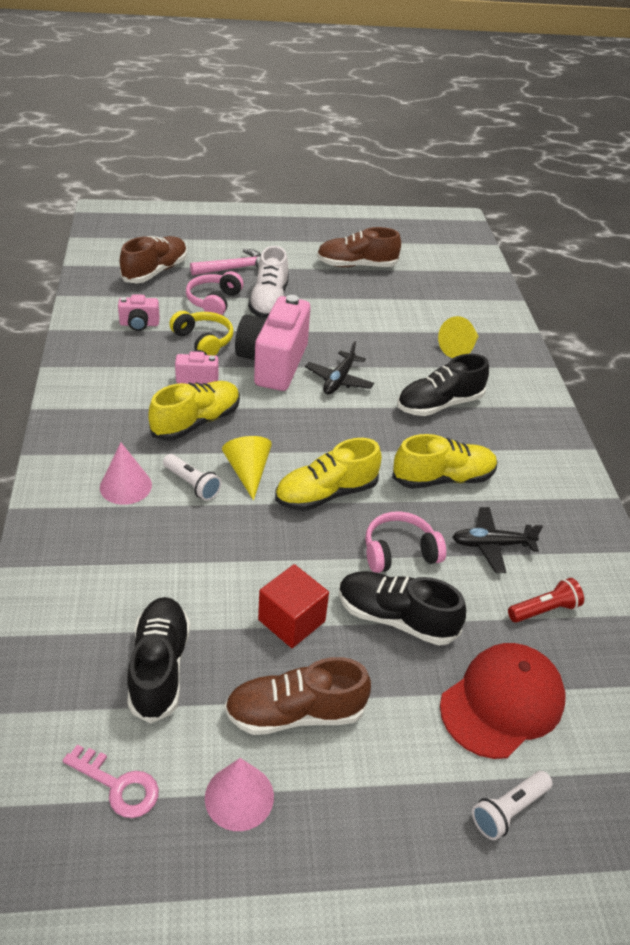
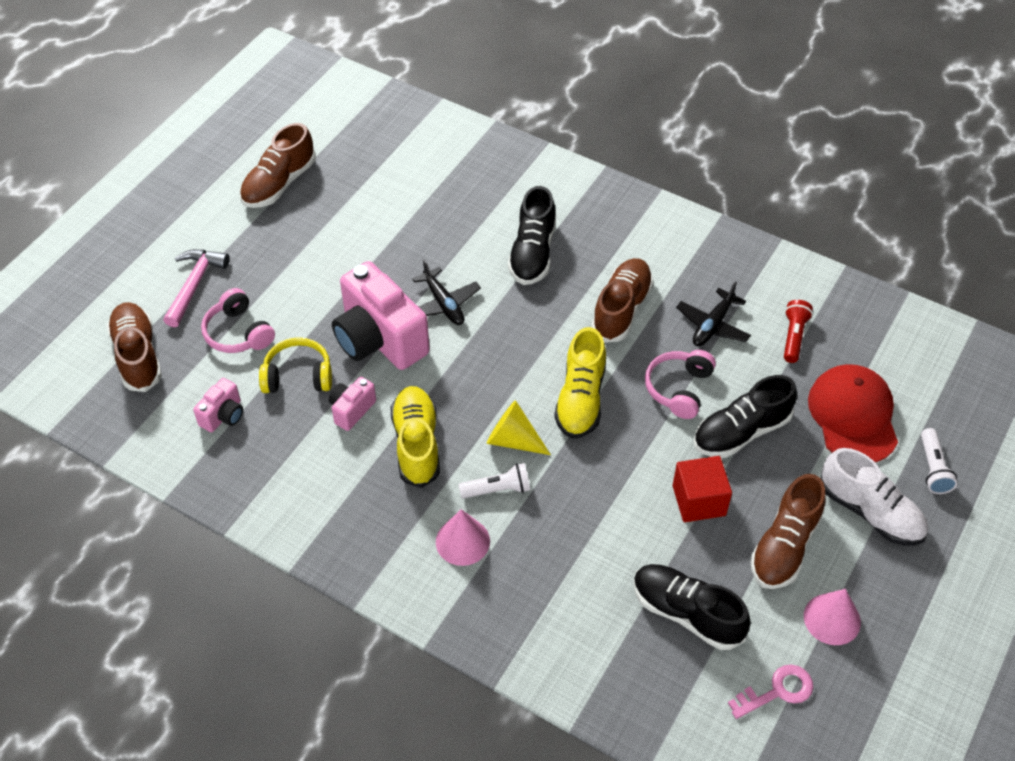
camera: 50 degrees left, 10 degrees up
white shoe [248,246,289,318] -> white shoe moved to [821,448,928,545]
yellow shoe [392,434,497,489] -> brown shoe [591,258,654,343]
yellow cone [438,316,479,358] -> none

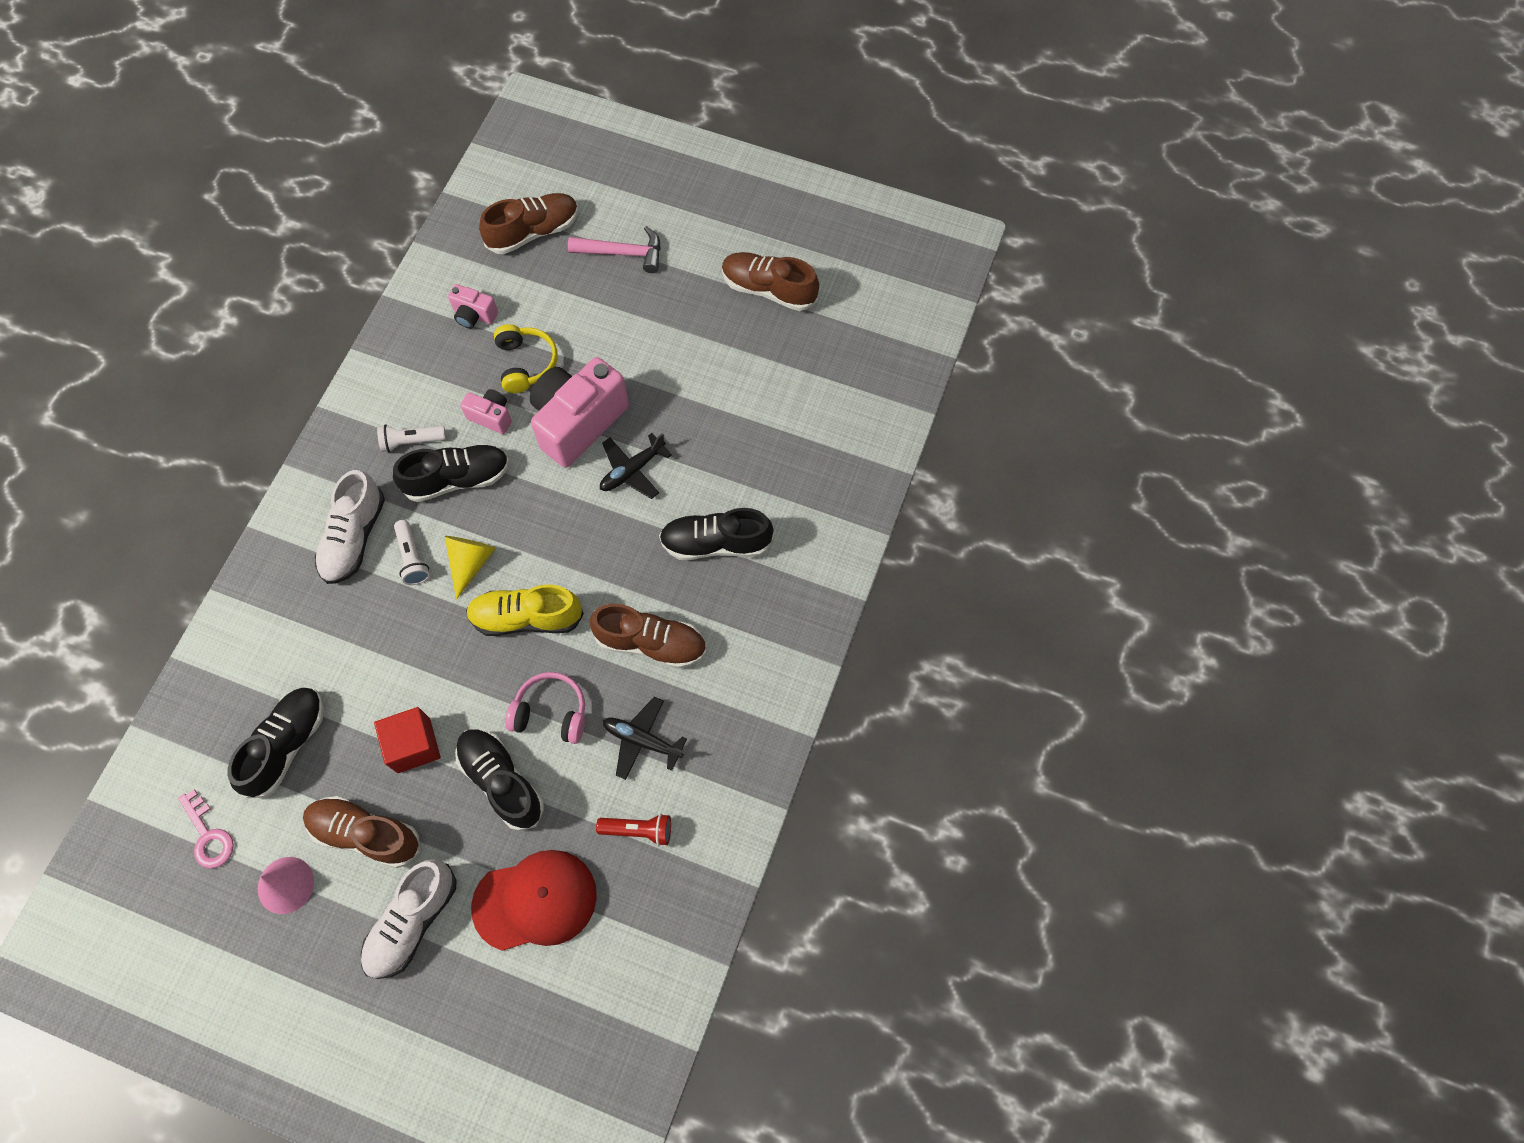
camera: 80 degrees right, 15 degrees up
pink headphones [201,288,275,353] -> none
yellow shoe [391,386,440,488] -> black shoe [393,444,510,502]
pink cone [436,509,490,566] -> white shoe [315,470,385,584]
white flashlight [921,428,957,494] -> white flashlight moved to [377,424,446,453]

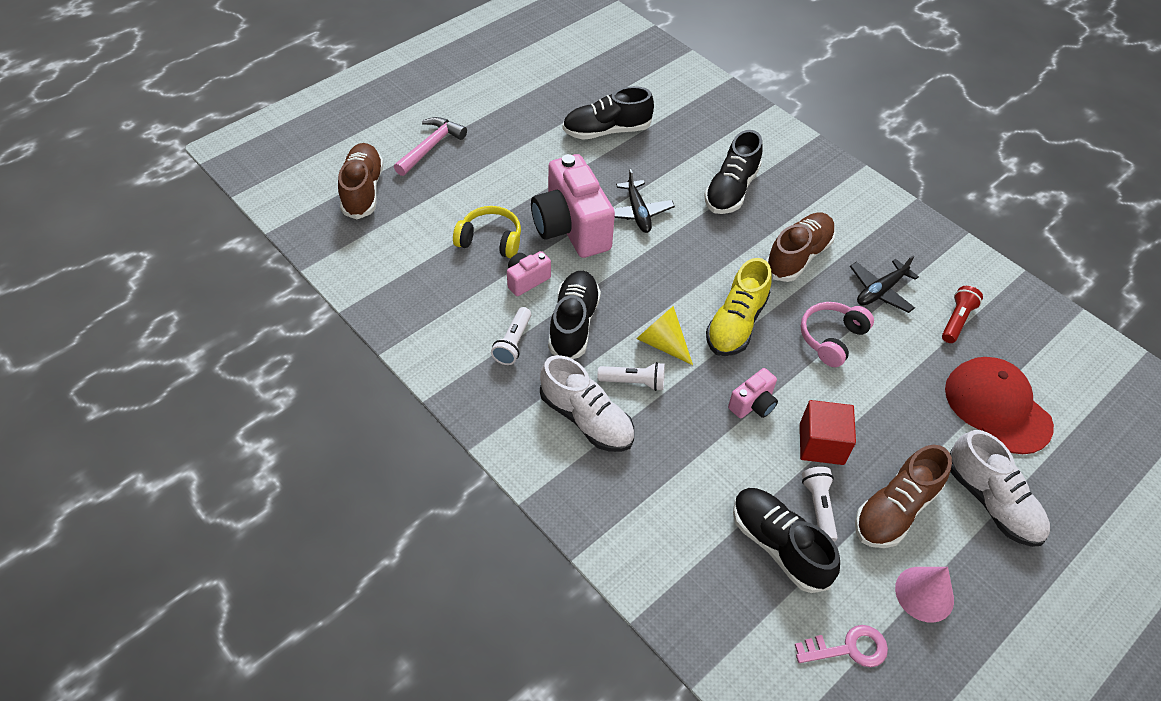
camera: 65 degrees left, 15 degrees down
pink camera [448,284,498,329] -> pink camera moved to [728,368,778,419]
black shoe [455,729,544,831] -> black shoe moved to [563,86,654,140]
red cap [471,850,597,951] -> red cap turned 45 degrees counterclockwise [945,357,1054,454]
brown shoe [722,252,819,311] -> none
none -> white flashlight [802,467,838,542]

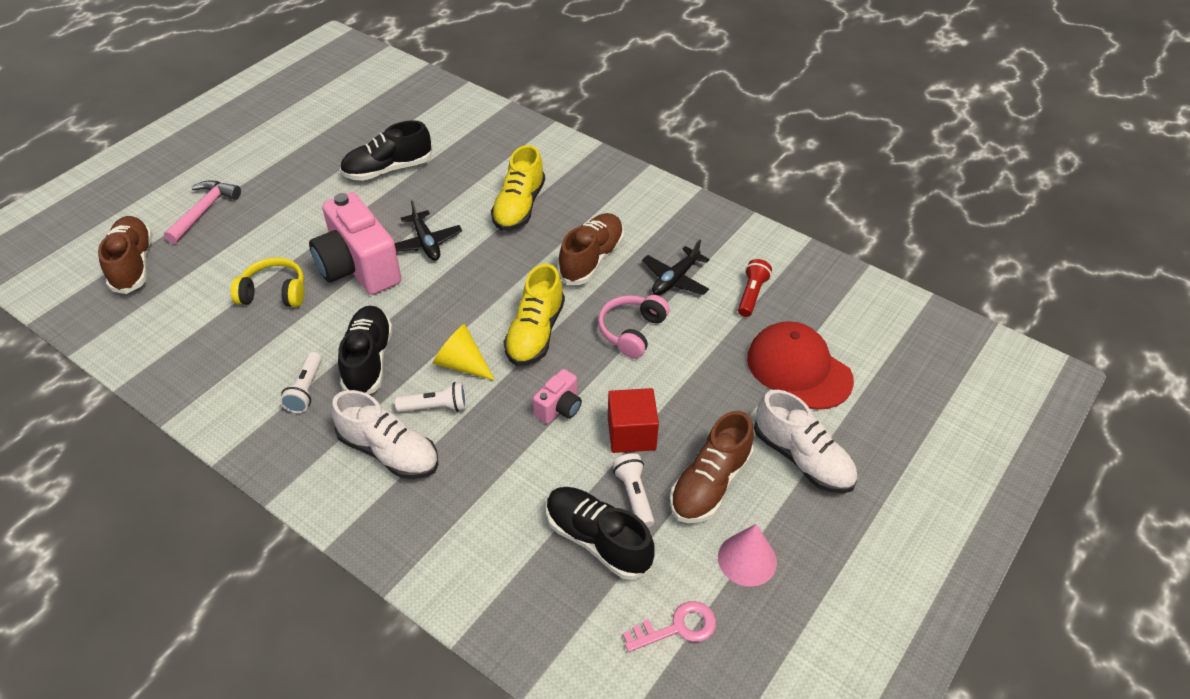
camera: 10 degrees left, 5 degrees down
pink camera [507,251,551,296] -> none
black shoe [704,130,762,214] -> yellow shoe [491,145,545,231]

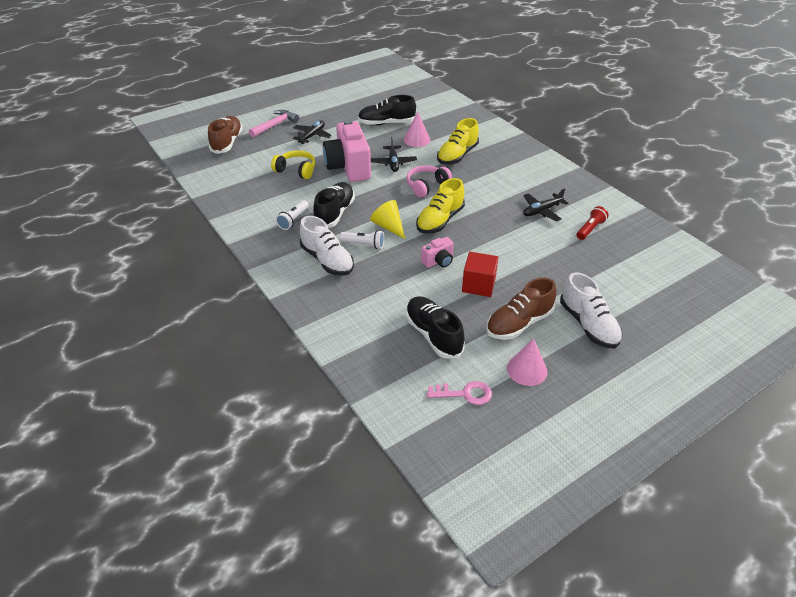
camera: 20 degrees right, 5 degrees down
brown shoe [557,213,624,285] -> none
pink headphones [598,295,670,358] -> pink headphones moved to [406,165,452,197]
white flashlight [612,453,654,528] -> none
red cap [747,321,854,410] -> none
none -> black plane [293,120,332,144]
none -> pink cone [404,112,430,147]

